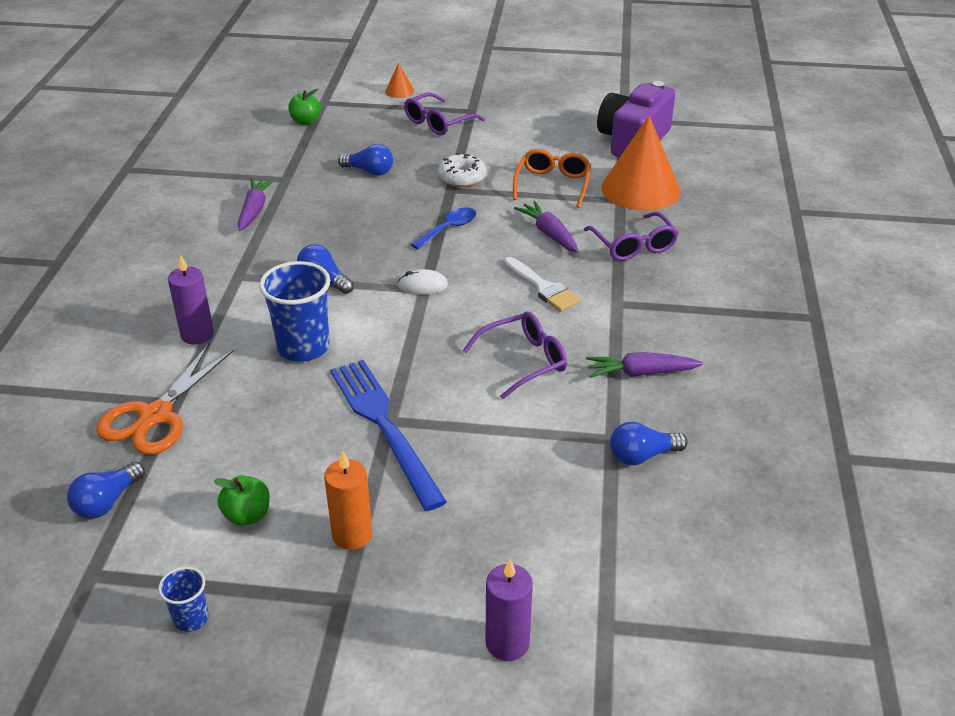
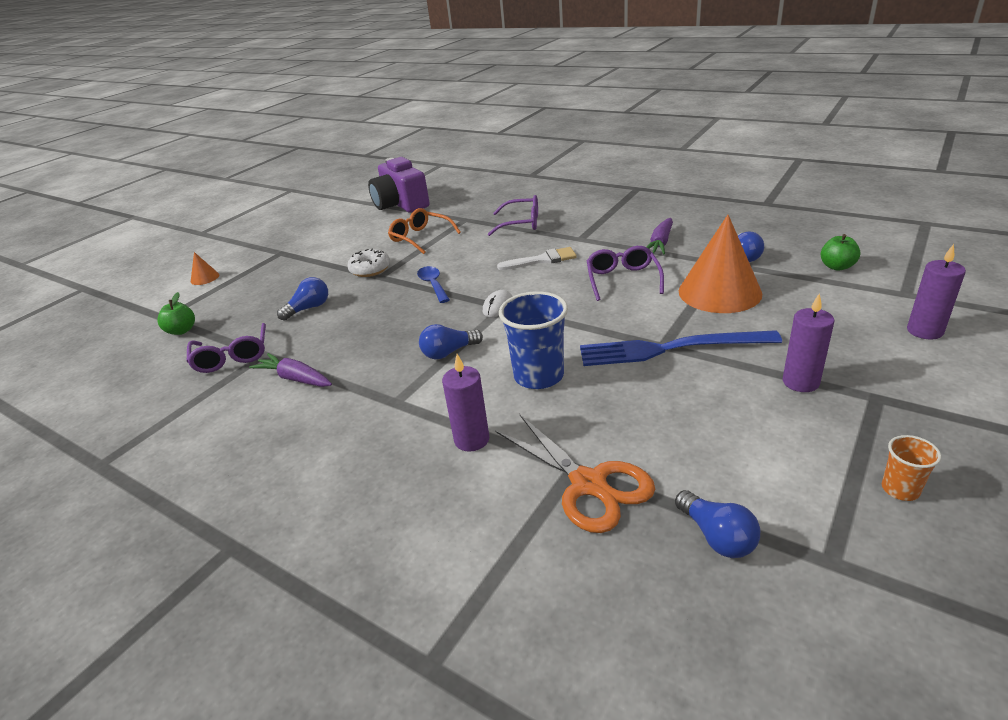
camera: 60 degrees left, 5 degrees down
blue cup [158,567,209,632] -> orange cup [882,435,941,501]
green apple [214,476,270,526] -> green apple moved to [821,234,860,271]
orange candle [324,452,372,550] -> purple candle [783,293,834,392]
purple glasses [404,93,485,135] -> purple glasses moved to [187,323,266,373]
purple carrot [514,201,579,253] -> none
orange cone [601,116,680,211] -> orange cone moved to [679,215,762,313]

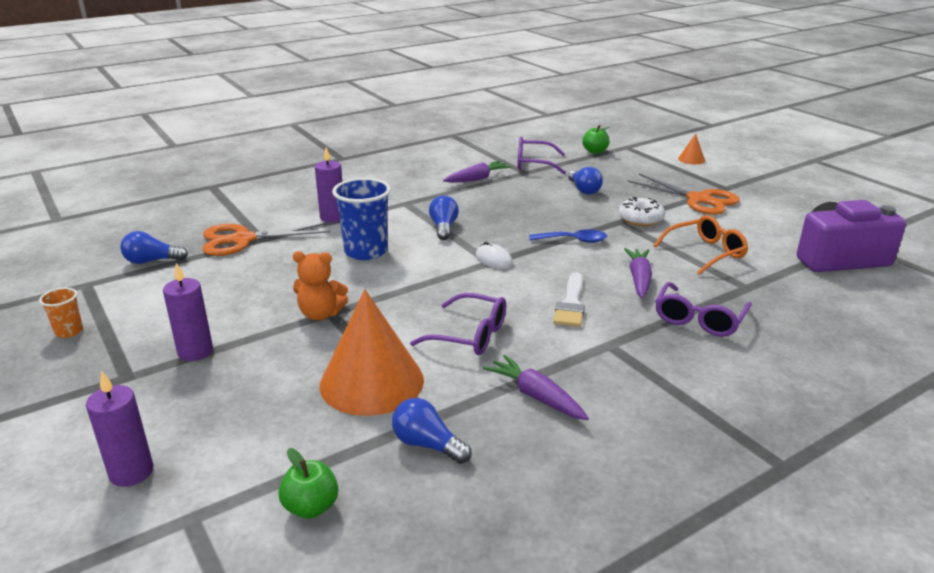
camera: 110 degrees right, 5 degrees down
blue fork [580,330,782,366] -> orange teddy bear [293,251,348,320]
none -> purple carrot [624,248,652,298]
none -> orange scissors [628,174,740,215]

